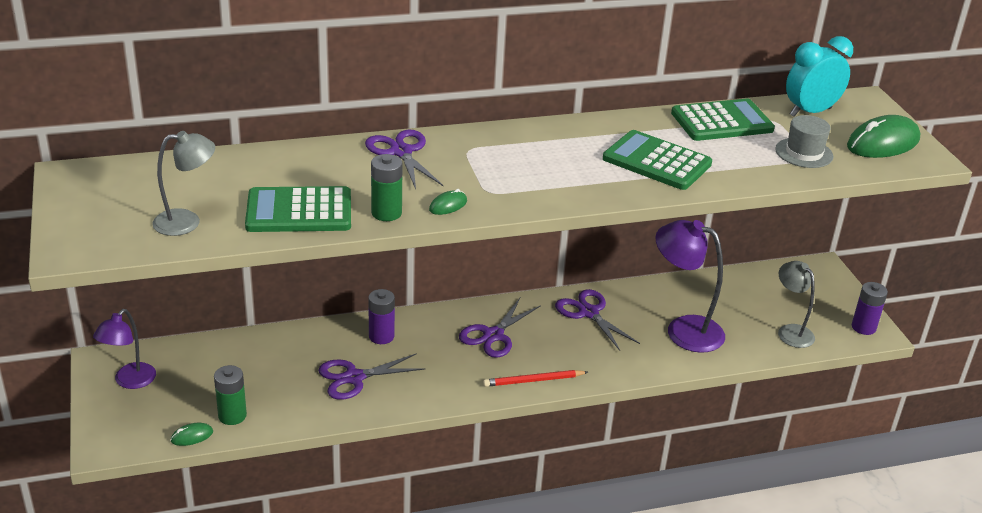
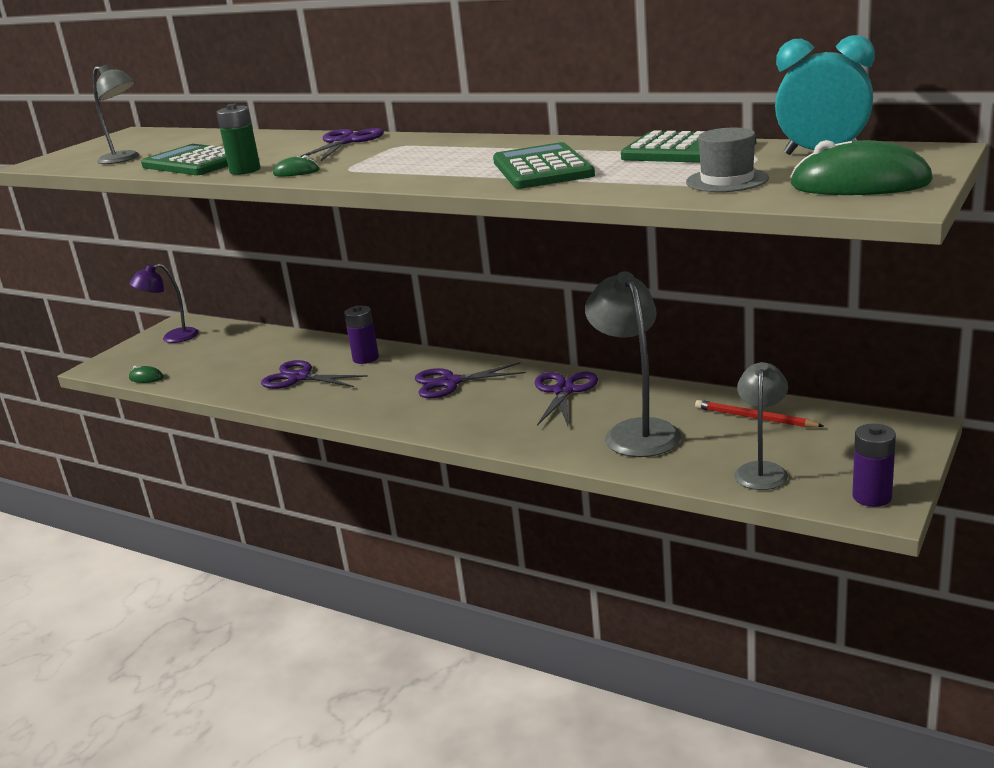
camera: 50 degrees right, 10 degrees down
green battery [214,365,247,425] -> none
red pencil [483,370,588,387] -> red pencil moved to [695,400,823,428]
purple lamp [655,220,725,353] -> grey lamp [585,271,681,457]

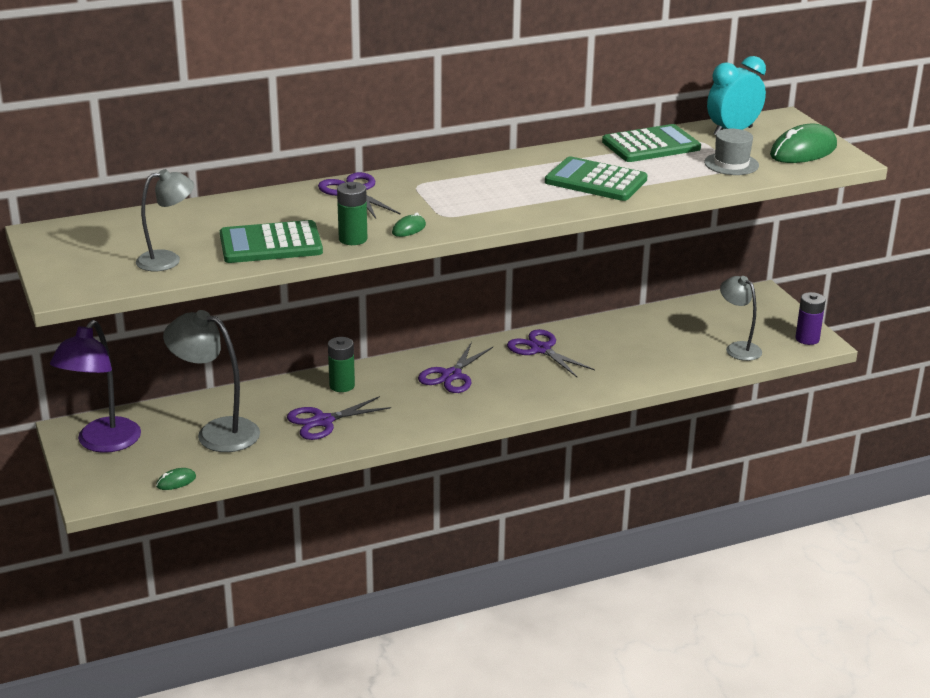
camera: 55 degrees left, 5 degrees up
purple lamp [129,264,199,343] -> purple lamp [50,320,141,453], size x1.57
purple battery [344,305,379,364] -> green battery [328,337,355,392]
grey lamp [585,271,681,457] -> grey lamp moved to [163,310,260,452]
red pencil [695,400,823,428] -> none

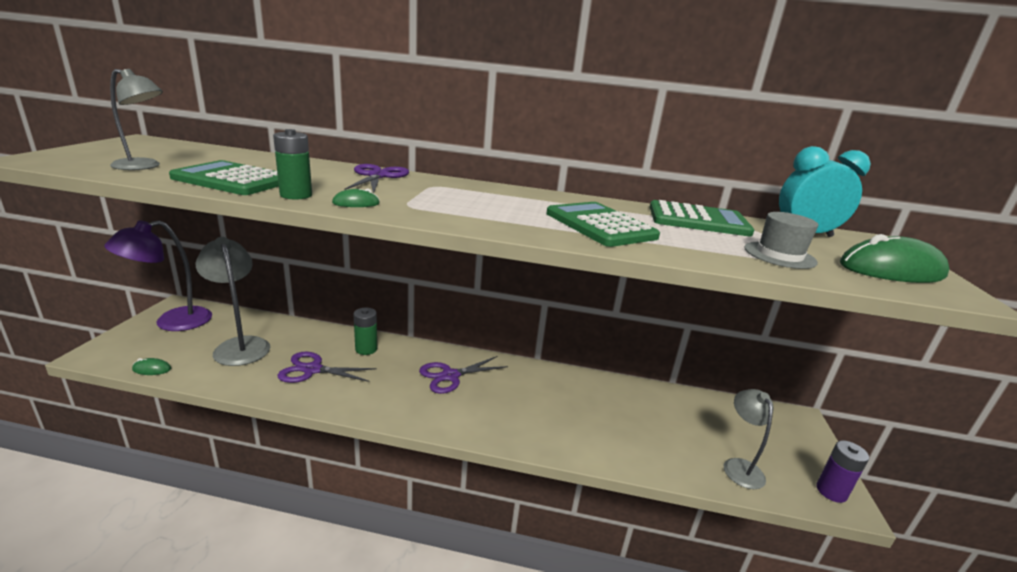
camera: 30 degrees right, 5 degrees down
purple scissors [507,329,595,377] -> none

